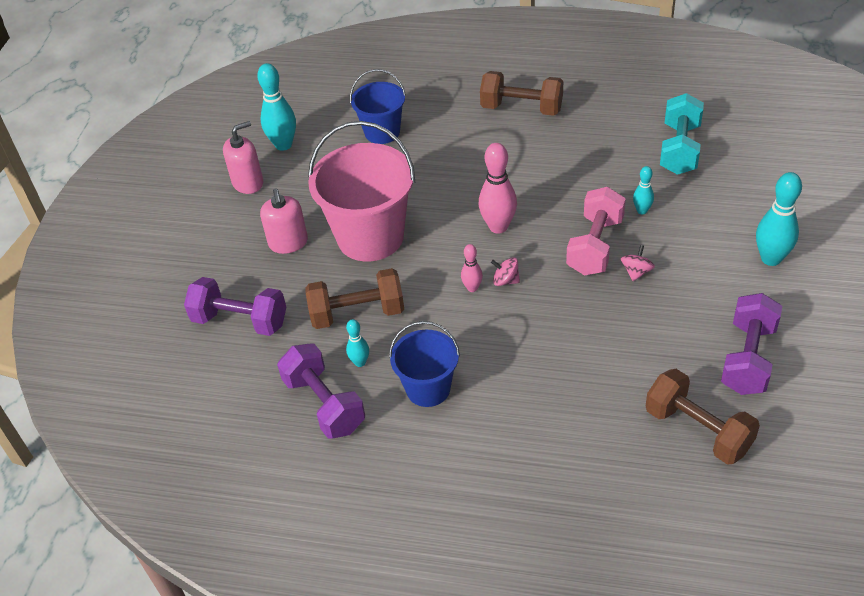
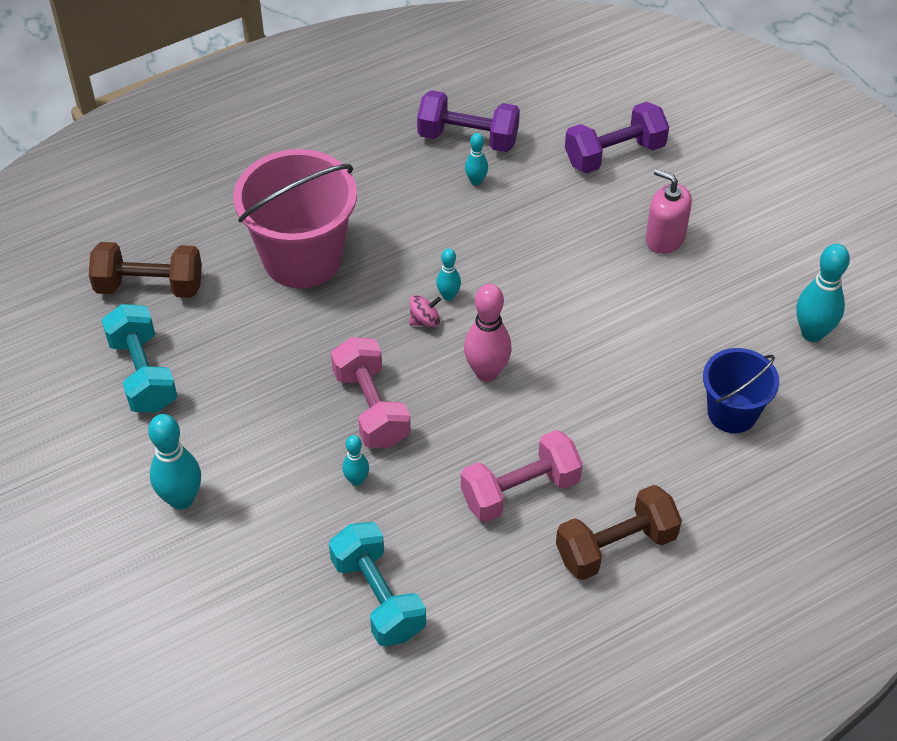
camera: 135 degrees right, 5 degrees up
pink soap dispenser [223,121,263,194] -> none
brown dumbbell [305,268,404,329] -> none
pink bucket [308,121,415,262] -> pink bucket moved to [233,149,357,288]
blue bucket [389,321,460,407] -> none
pink bowling pin [461,244,483,292] -> turquoise bowling pin [436,248,461,301]
pink spinning top [621,245,655,281] -> none
purple dumbbell [721,293,782,395] -> turquoise dumbbell [102,304,177,413]
none -> pink dumbbell [461,430,583,522]

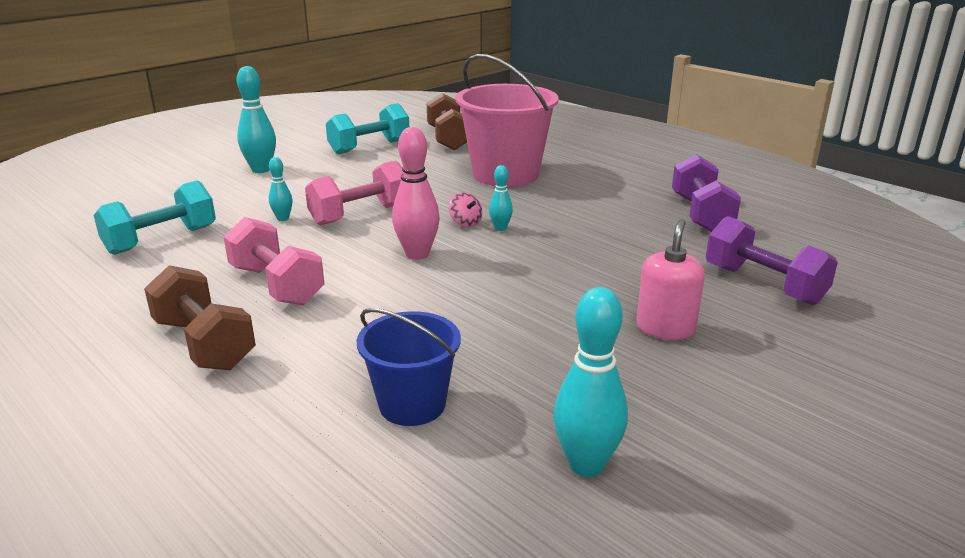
camera: 75 degrees right, 25 degrees down
turquoise bowling pin [465,133,488,186] -> none

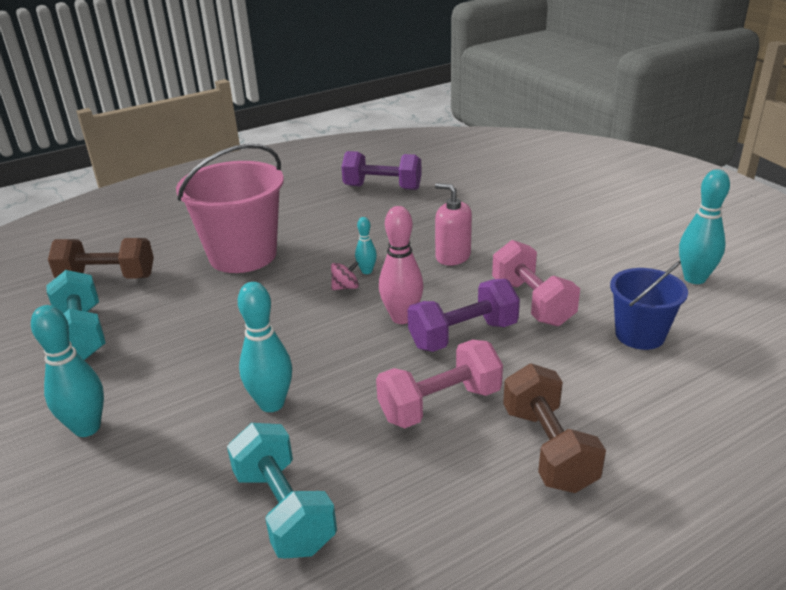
camera: 75 degrees left, 5 degrees up
brown dumbbell [144,265,256,370] -> brown dumbbell turned 75 degrees counterclockwise [503,364,606,493]
turquoise bowling pin [269,157,292,221] -> turquoise bowling pin [238,282,292,412], size x1.84
pink dumbbell [305,161,404,226] -> pink dumbbell moved to [492,240,580,326]
pink soap dispenser [636,219,705,340] -> pink soap dispenser moved to [435,183,472,266]
purple dumbbell [706,216,838,305] -> purple dumbbell moved to [408,279,520,352]

